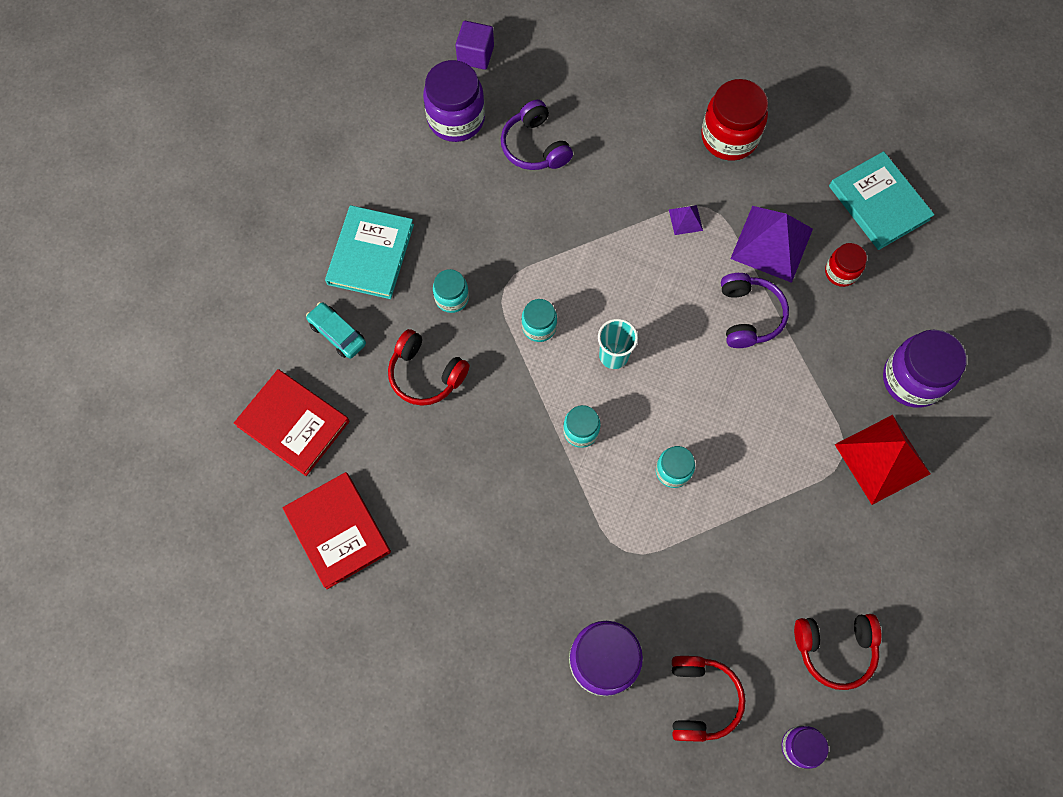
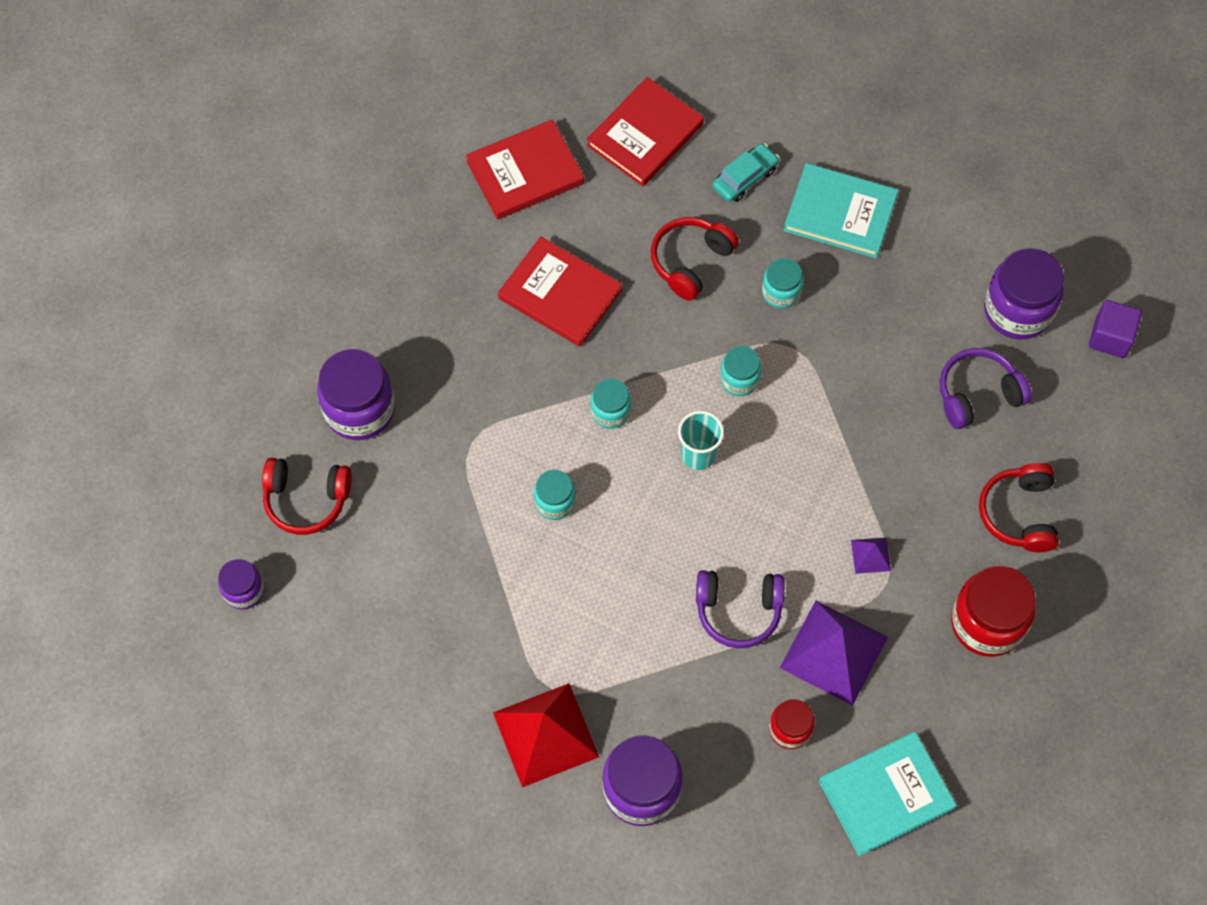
camera: 95 degrees right, 5 degrees down
red headphones [794,614,881,690] -> red headphones moved to [979,463,1059,552]
none -> red book [498,236,622,347]

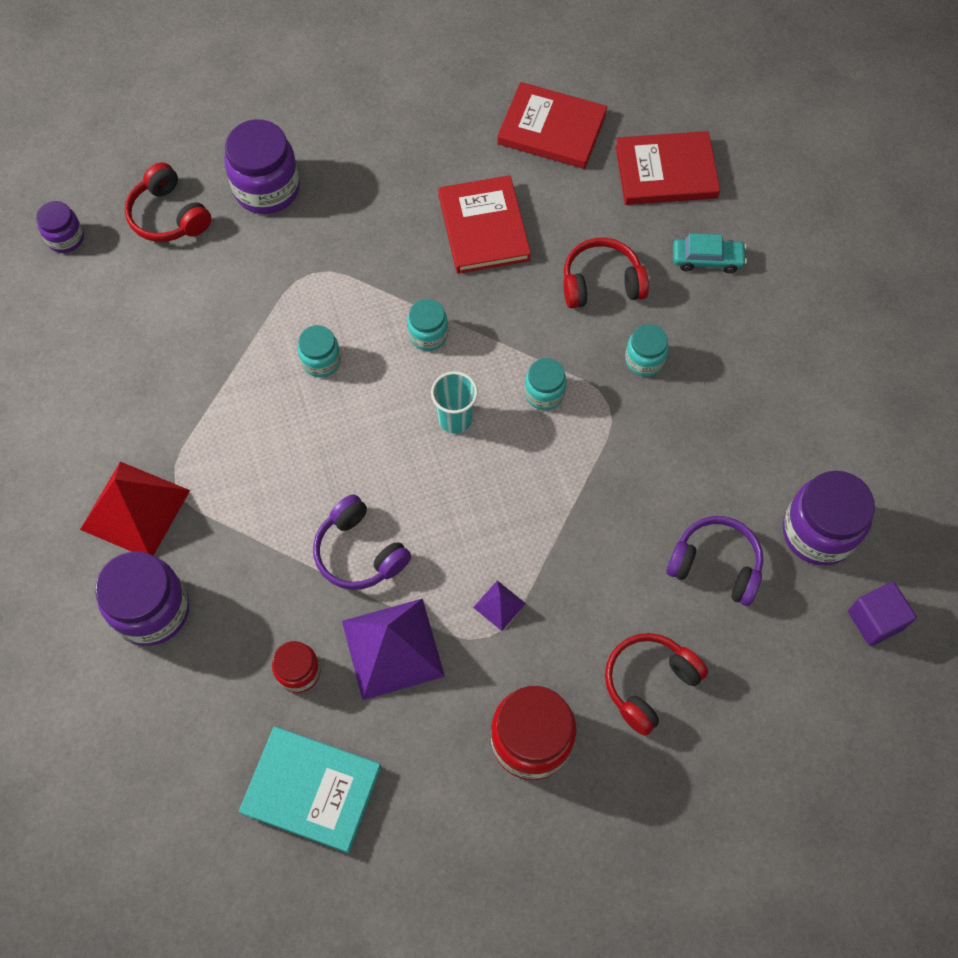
camera: 45 degrees right, 0 degrees up
turquoise book [784,163,898,258] -> none

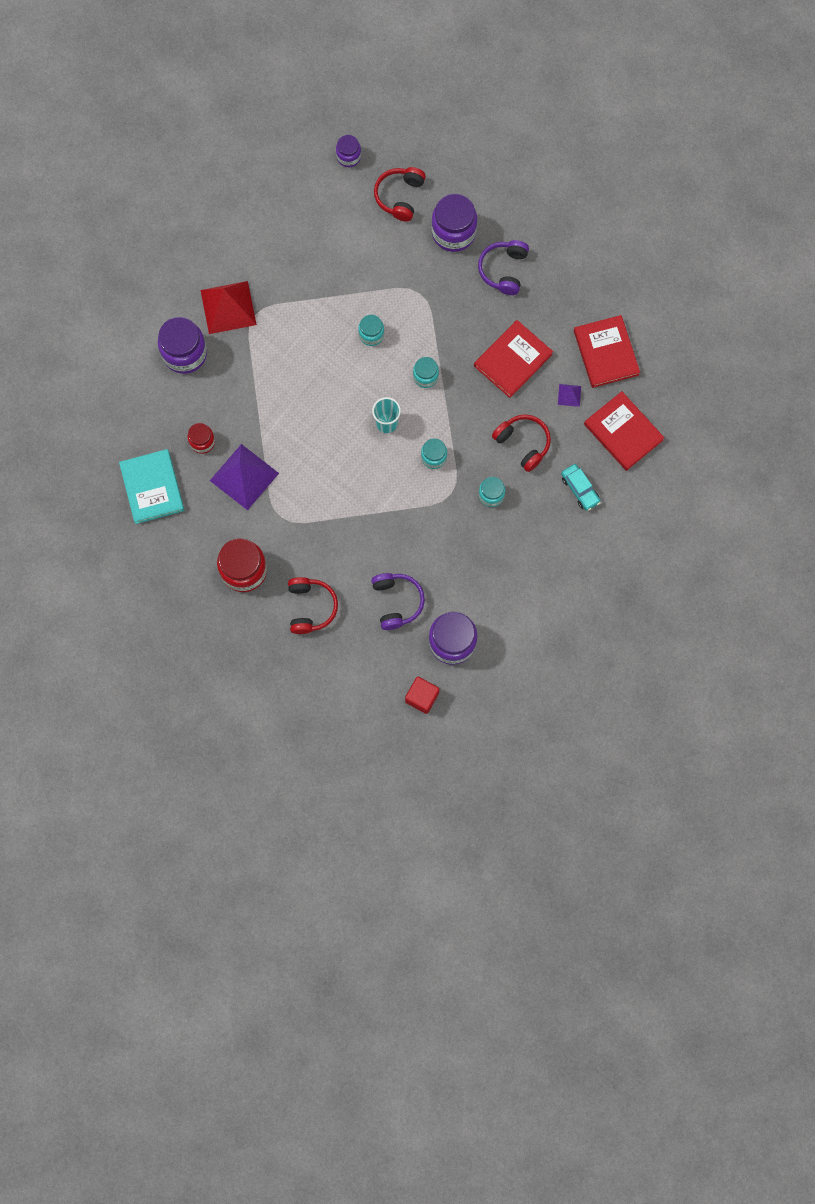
camera: 55 degrees right, 10 degrees up
purple headphones [313,494,411,590] -> purple headphones moved to [478,240,529,295]
purple pyramid [473,580,526,631] -> purple pyramid moved to [558,384,581,407]
red headphones [605,633,708,736] -> red headphones turned 75 degrees clockwise [288,577,338,634]
purple cube [848,582,917,646] -> red cube [405,677,440,714]

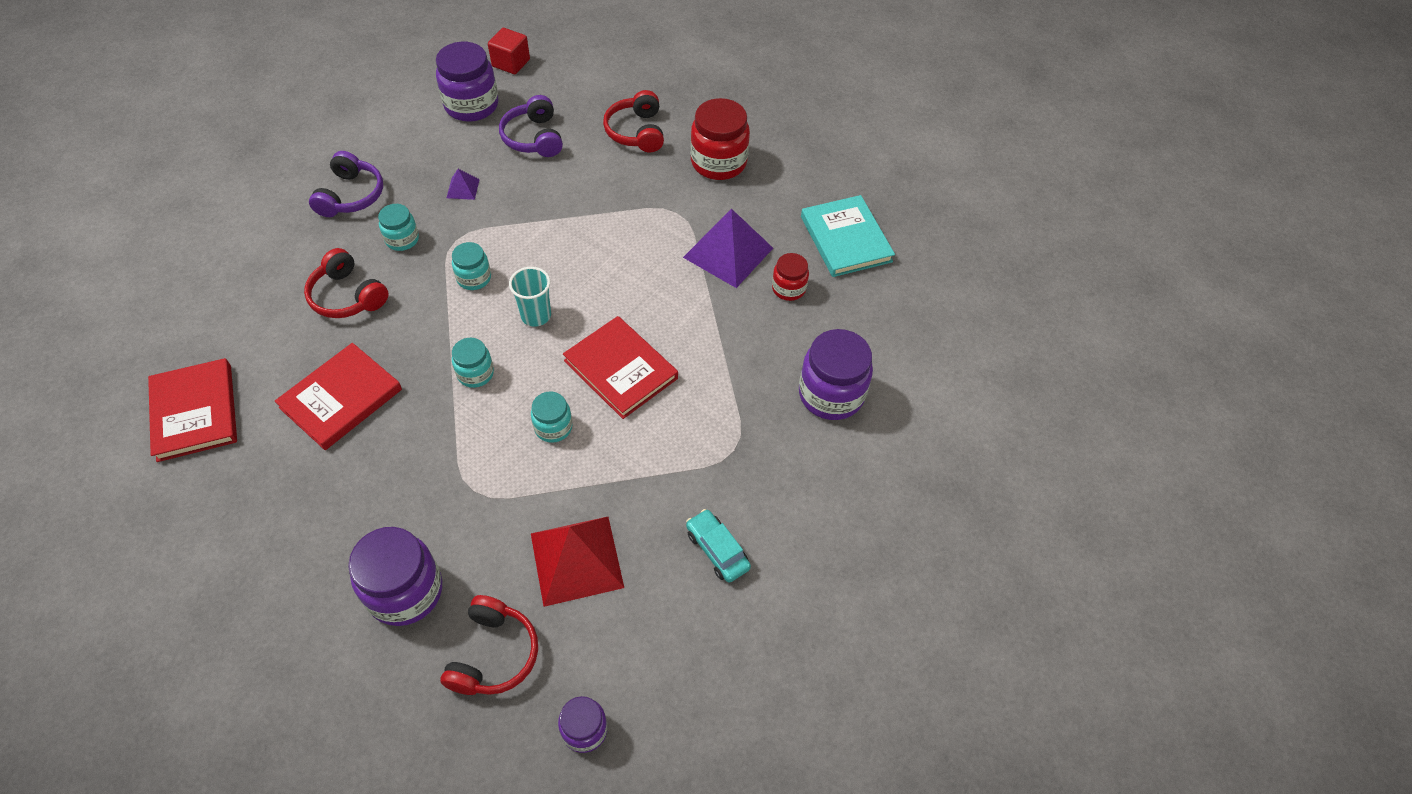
camera: 175 degrees right, 20 degrees down
red pyramid [201,281,257,334] -> red pyramid moved to [531,517,624,607]
purple headphones [478,240,529,295] -> purple headphones moved to [309,151,383,217]
purple pyramid [558,384,581,407] -> purple pyramid moved to [447,169,480,200]
turquoise car [561,464,601,511] -> turquoise car moved to [686,509,751,583]
red book [584,391,664,471] -> red book moved to [563,316,678,419]

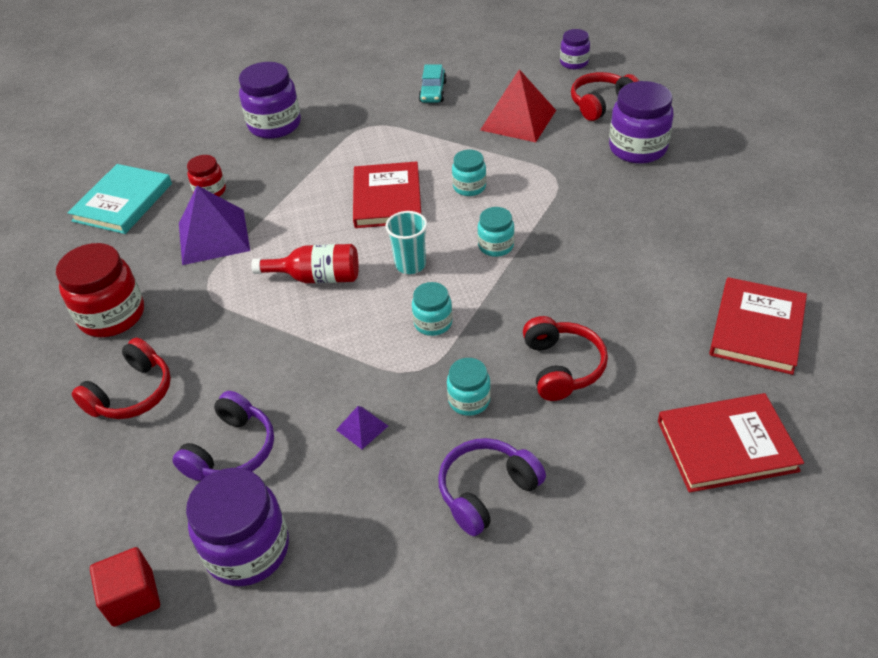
camera: 135 degrees left, 10 degrees down
red book [275,343,402,450] -> red book moved to [658,393,804,493]
none -> red bottle [251,244,359,283]

